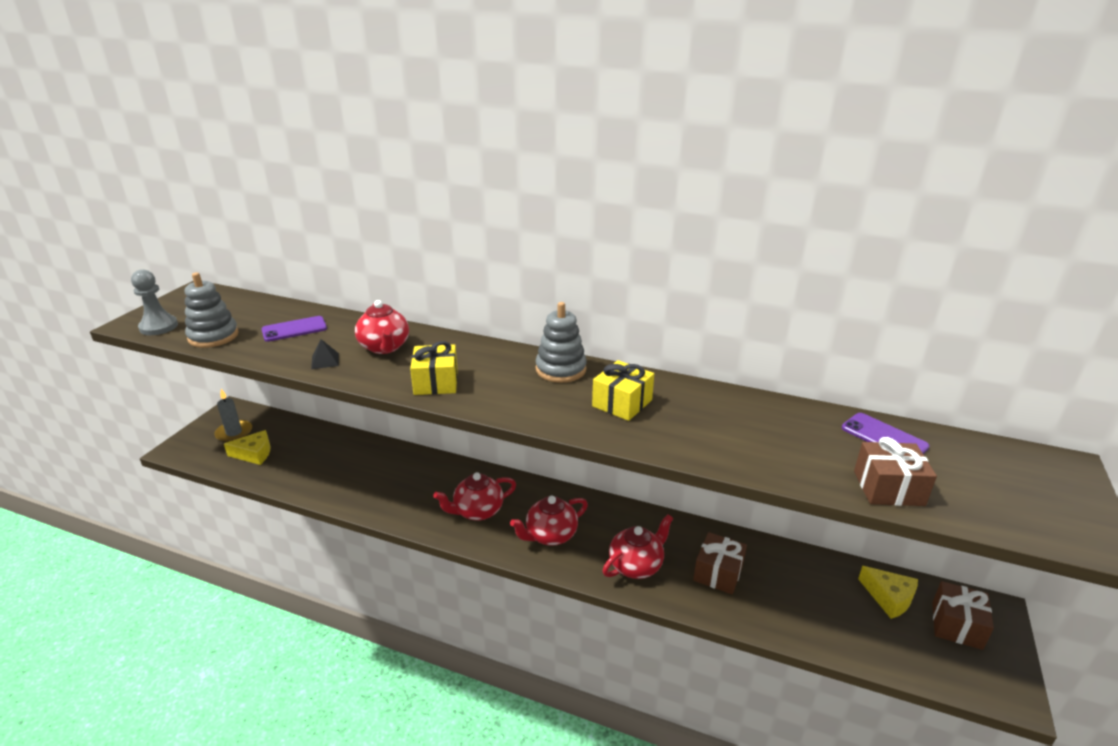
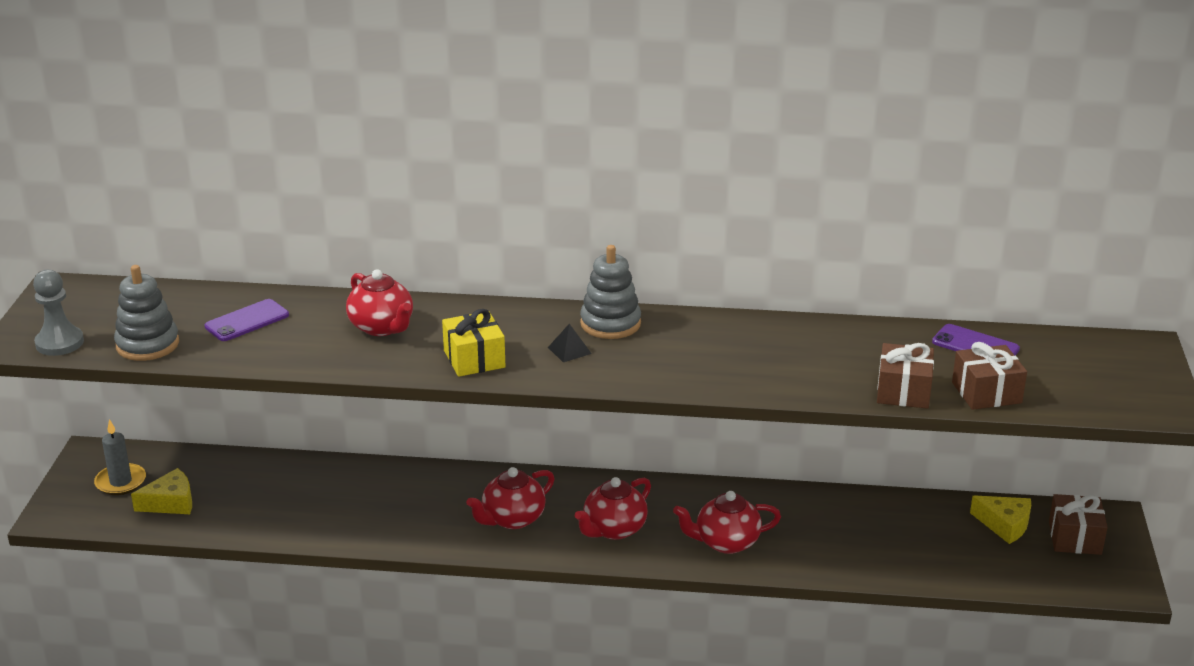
camera: 15 degrees left, 0 degrees up
black pyramid [311,339,339,369] -> black pyramid moved to [548,324,592,362]
yellow gift [592,360,654,421] -> none
red teapot [602,514,673,579] -> red teapot turned 135 degrees counterclockwise [673,491,781,554]
brown gift [693,532,747,594] -> brown gift moved to [877,343,934,409]

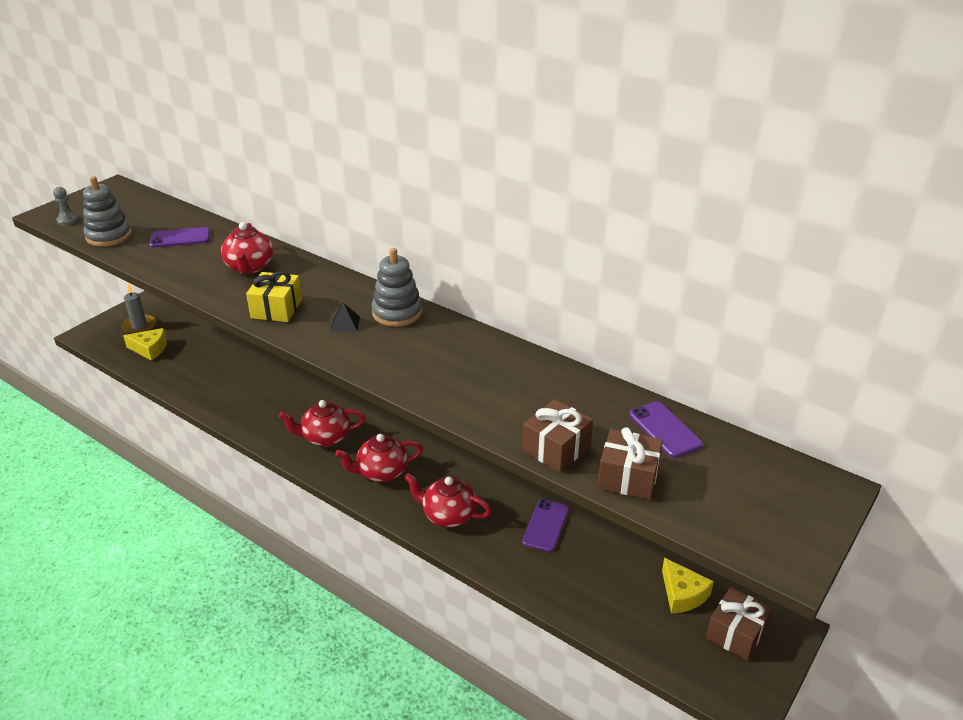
camera: 30 degrees right, 5 degrees up
grey pawn [33,270,84,356] -> grey pawn [53,187,79,225], size x0.64
none -> purple phone [522,499,569,552]

